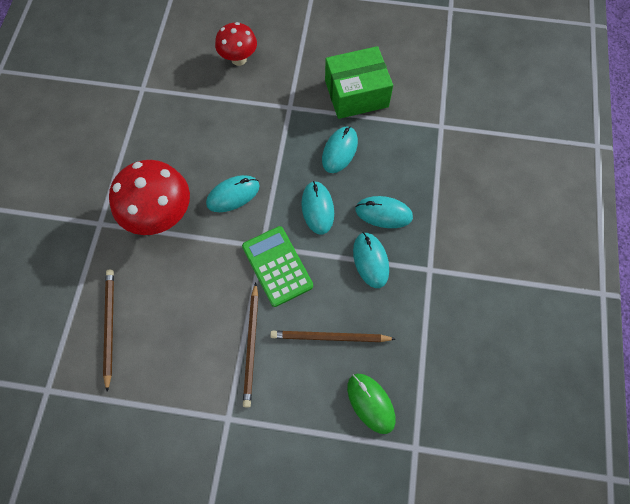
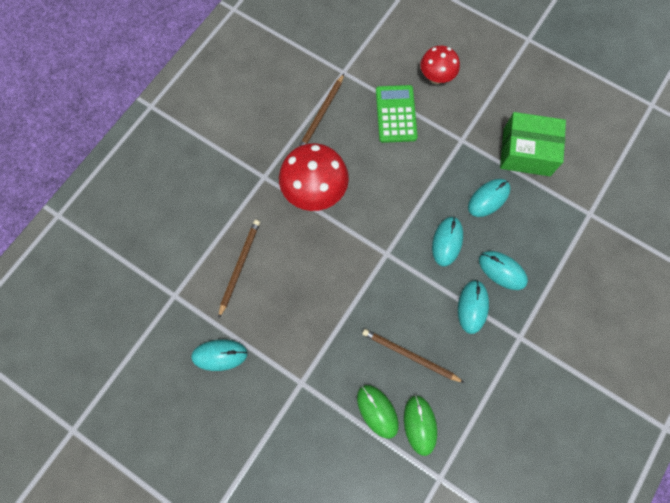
camera: 25 degrees right, 5 degrees up
turquoise mouse [206,175,260,212] -> turquoise mouse moved to [191,340,248,371]
green calculator [242,226,313,307] -> green calculator moved to [376,85,418,143]
brown pencil [243,283,258,408] -> brown pencil moved to [299,74,344,146]
none -> green mouse [357,385,399,439]

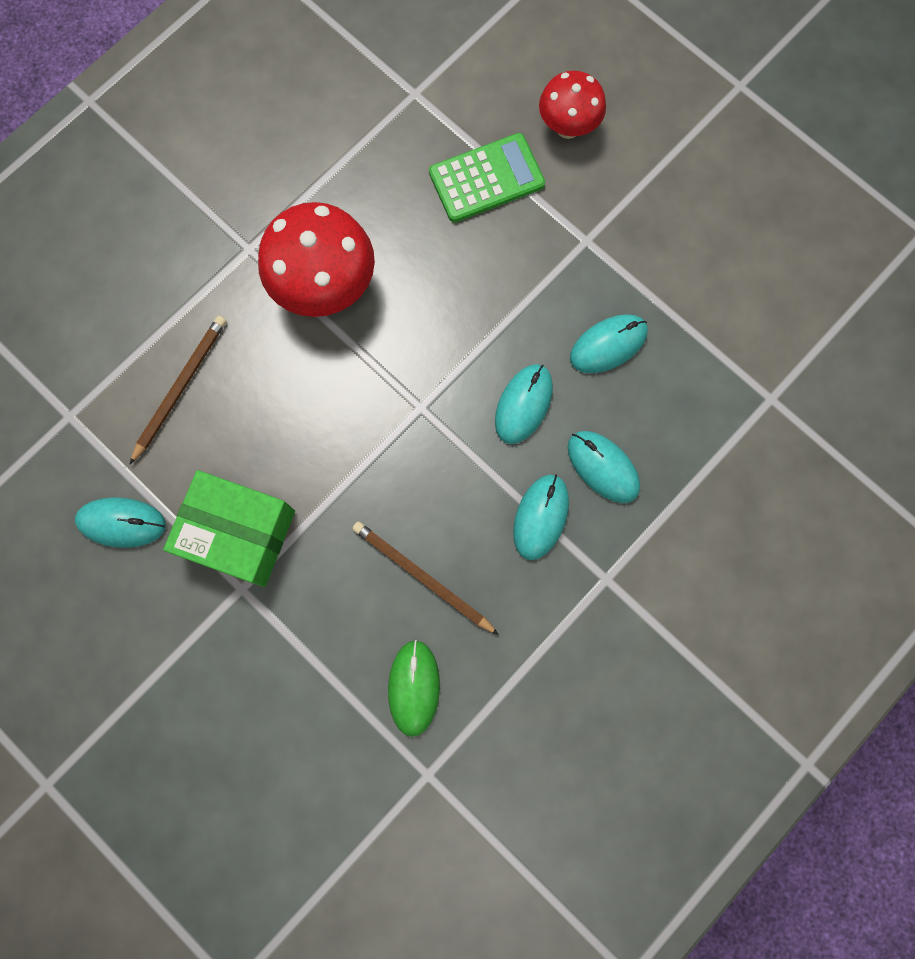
camera: 10 degrees right, 5 degrees up
brown pencil [299,74,344,146] -> none
green mouse [357,385,399,439] -> none
green calculator [376,85,418,143] -> green calculator turned 60 degrees clockwise [429,133,545,223]
green box [500,112,566,176] -> green box moved to [163,470,295,587]

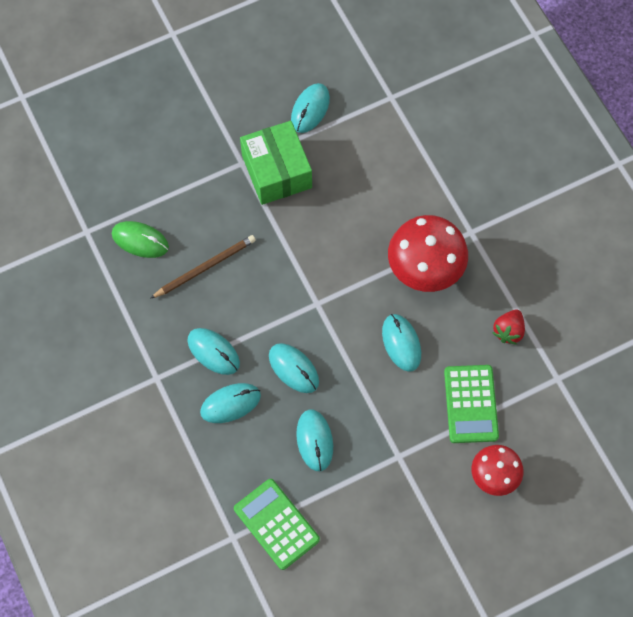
camera: 110 degrees right, 10 degrees down
brown pencil [130,316,226,464] -> none
green box [163,470,295,587] -> green box turned 60 degrees counterclockwise [240,121,312,205]
none -> green calculator [234,479,320,570]
none -> turquoise mouse [382,314,421,372]
none -> red strawberry [492,310,525,345]

